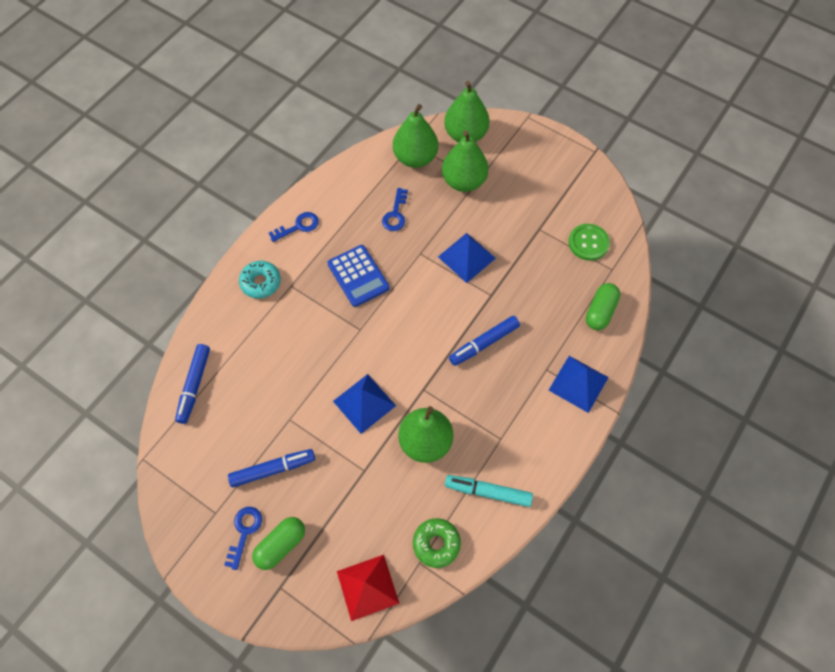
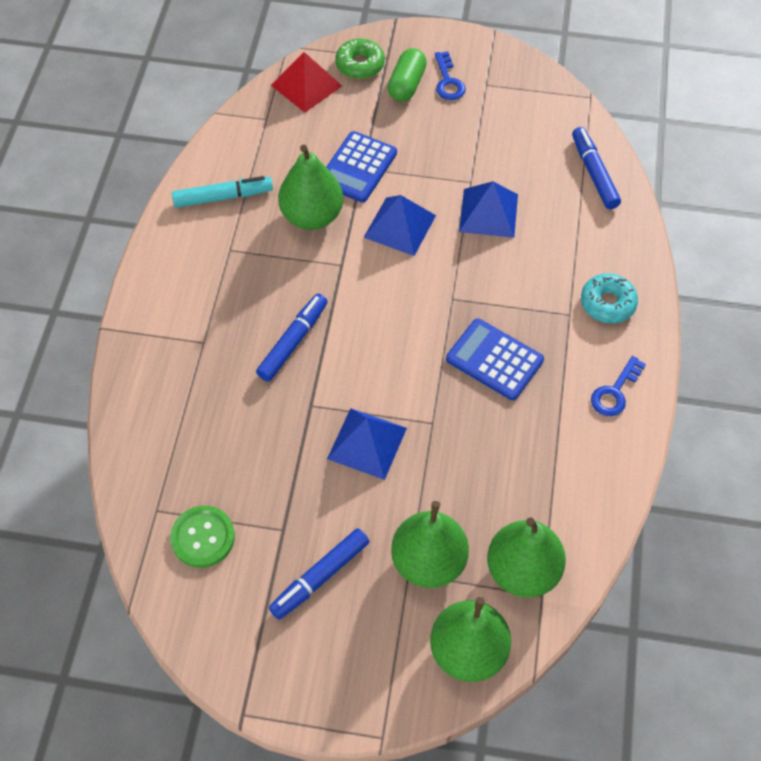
camera: 155 degrees right, 5 degrees down
blue marker [228,449,315,487] -> blue marker moved to [269,528,370,620]
blue key [382,188,408,231] -> none
green donut [413,518,461,568] -> green donut moved to [335,39,385,79]
blue pyramid [549,356,609,413] -> blue pyramid moved to [459,181,518,238]
green capsule [586,283,620,330] -> none
none -> blue calculator [326,131,397,202]

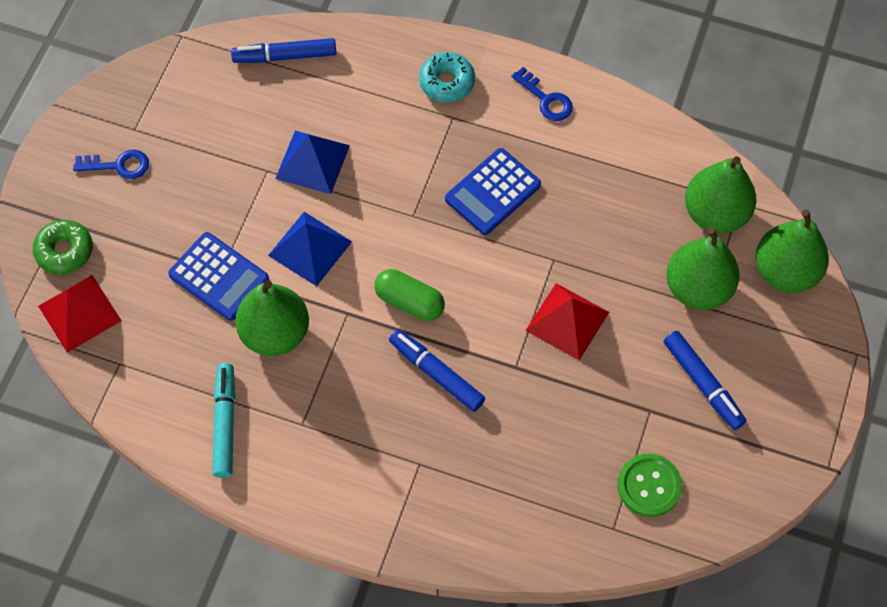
camera: 80 degrees left, 5 degrees up
blue pyramid [327,408,407,480] -> red pyramid [525,283,609,360]
green capsule [388,48,427,102] -> green capsule moved to [374,269,445,321]

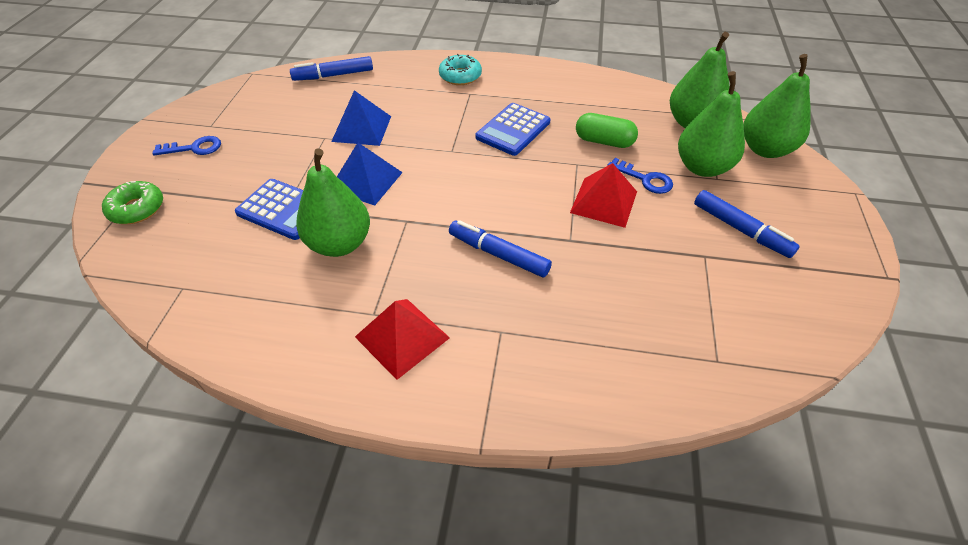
camera: 10 degrees left, 15 degrees down
red pyramid [38,275,122,353] -> red pyramid moved to [355,299,450,380]
turquoise marker [212,363,235,478] -> none
green capsule [374,269,445,321] -> green capsule moved to [576,113,638,148]
blue key [511,67,573,121] -> blue key moved to [607,158,673,194]
green button [617,453,682,517] -> none

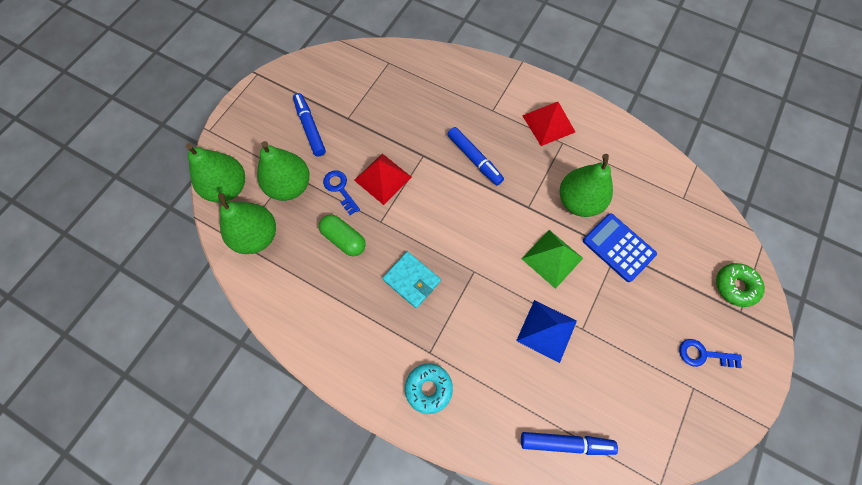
camera: 160 degrees left, 20 degrees up
blue pyramid [337,143,403,206] -> green pyramid [522,230,583,289]
blue calculator [476,103,550,156] -> turquoise wallet [382,251,441,308]

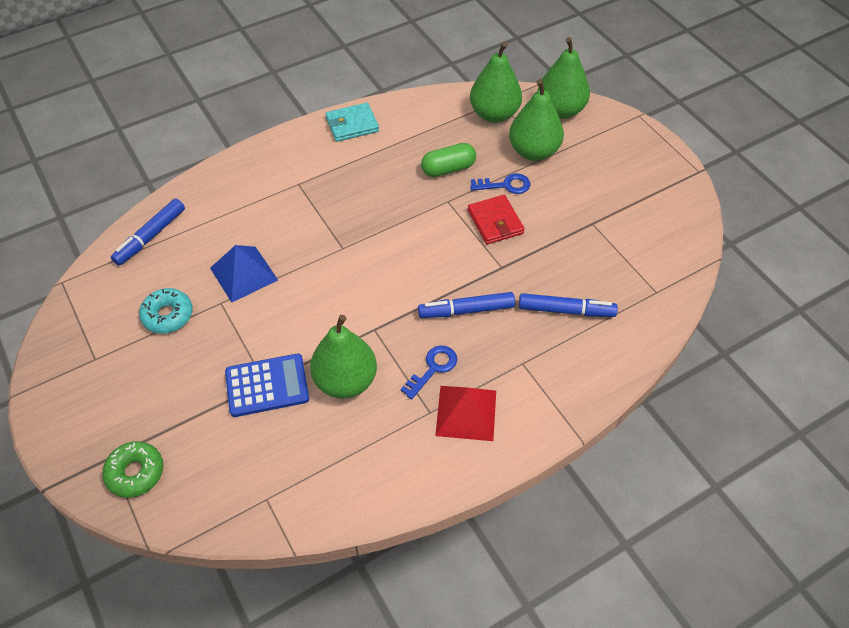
camera: 120 degrees right, 15 degrees down
blue marker [293,93,326,156] -> blue marker moved to [519,293,618,317]
red pyramid [354,153,412,205] -> red wallet [468,195,524,244]
turquoise wallet [382,251,441,308] -> turquoise wallet moved to [326,103,379,142]
turquoise donut [405,364,453,414] -> turquoise donut moved to [139,288,192,334]
green pyramid [522,230,583,289] -> none
blue key [679,339,742,368] -> blue key moved to [400,345,457,400]

